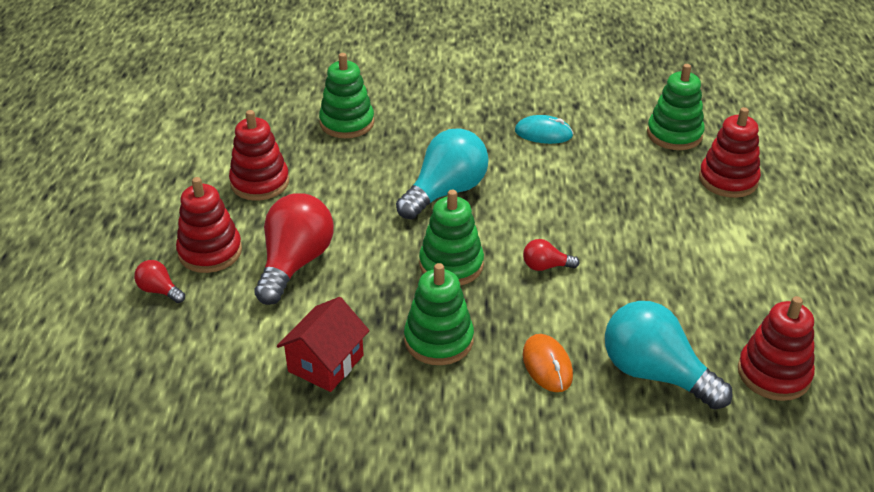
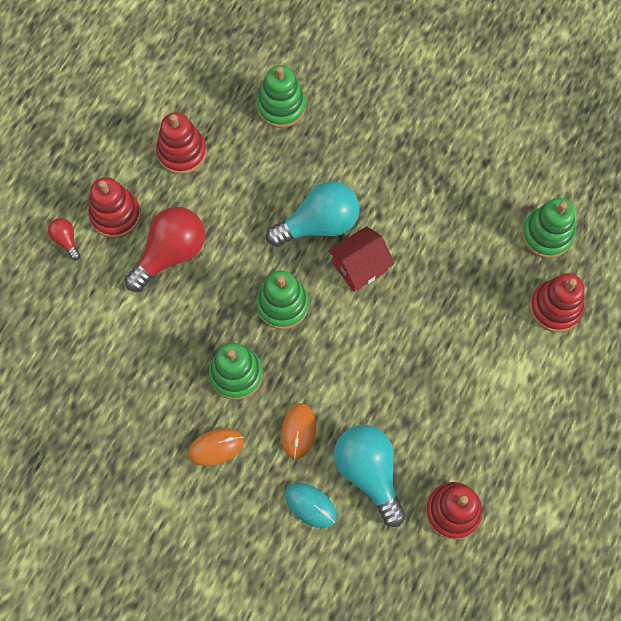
camera: 25 degrees right, 30 degrees up
red house [277,297,370,392] -> red house moved to [328,226,395,292]
turquoise mouse [515,115,573,144] -> turquoise mouse moved to [285,483,337,528]
red light bulb [523,239,580,271] -> none
none -> orange mouse [188,428,244,466]

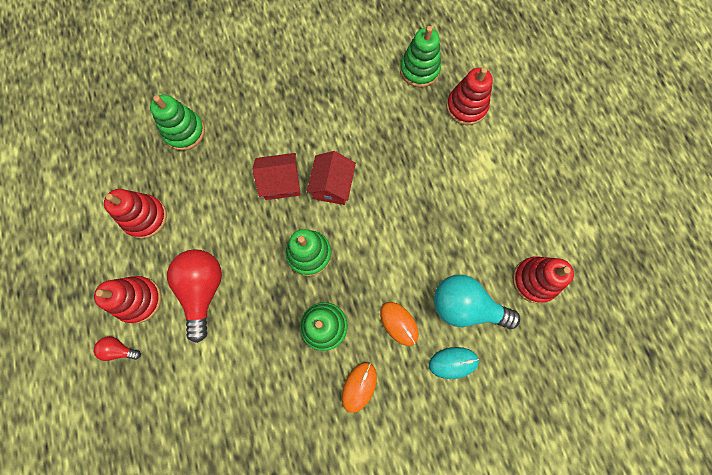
camera: 45 degrees left, 5 degrees up
turquoise light bulb [266,181,359,247] -> red house [252,153,300,200]

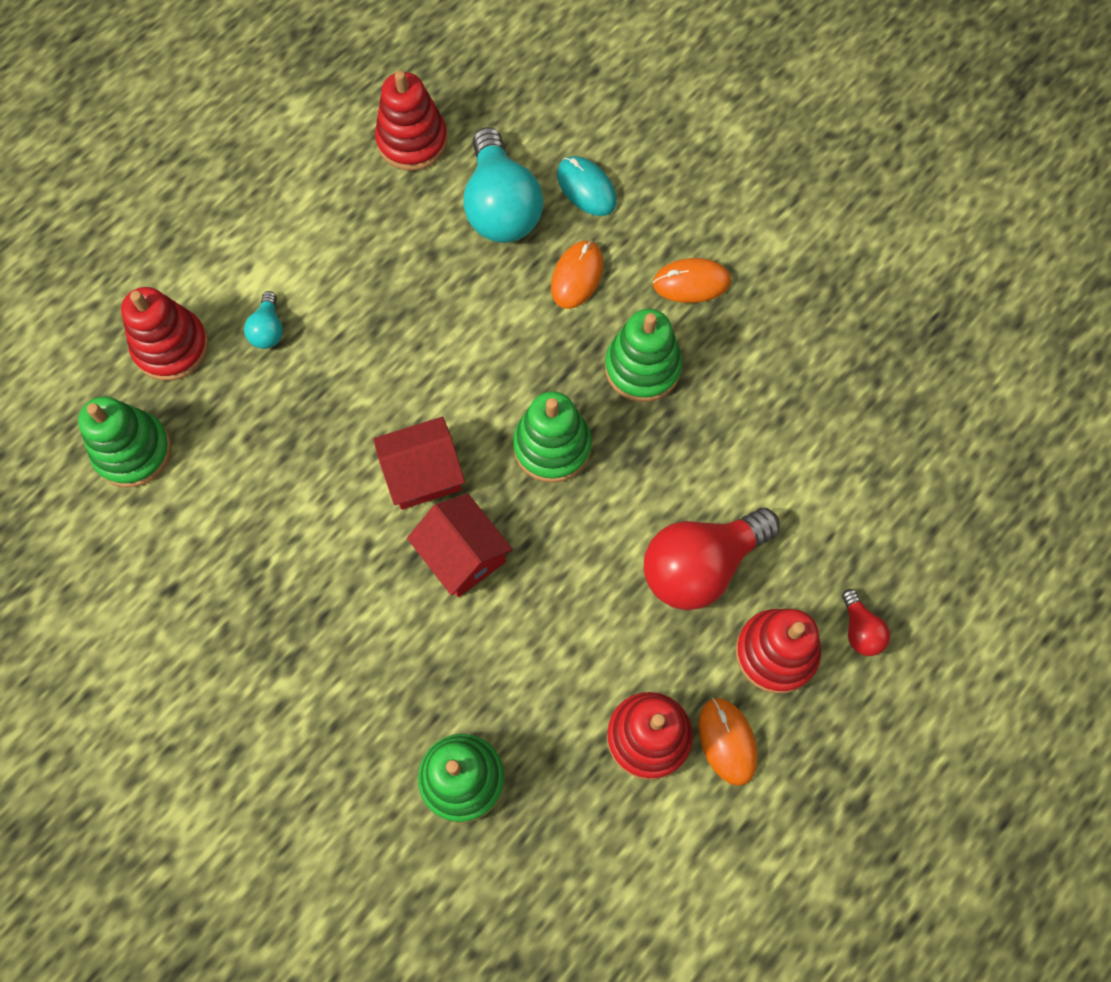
camera: 120 degrees left, 5 degrees down
none -> turquoise light bulb [244,291,283,349]
none -> orange mouse [698,698,758,786]

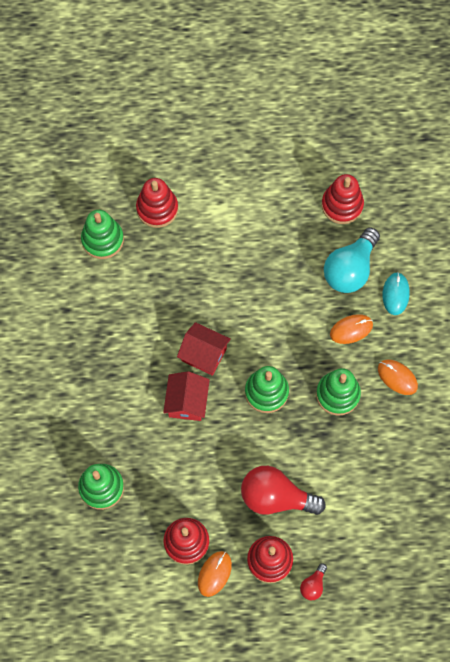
camera: 45 degrees right, 0 degrees up
turquoise light bulb [244,291,283,349] -> none

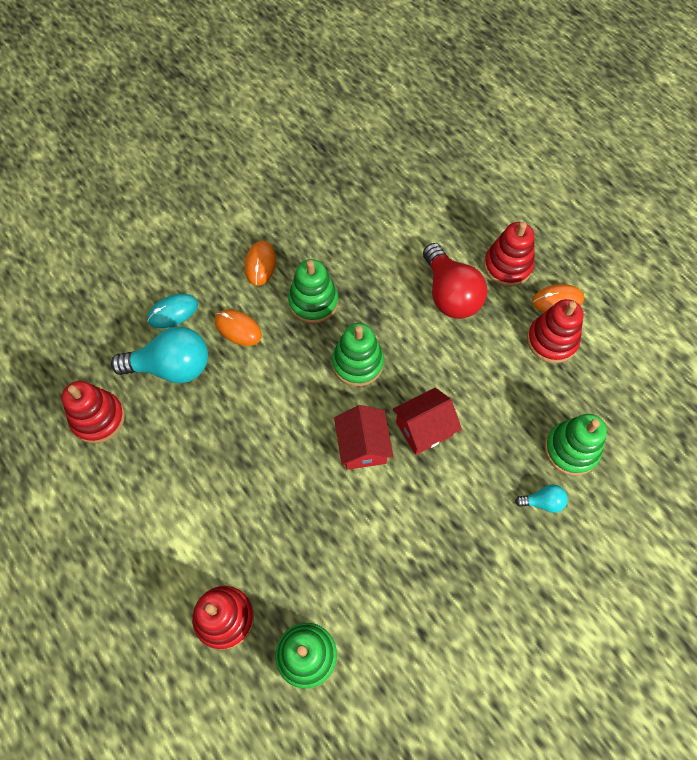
camera: 125 degrees left, 5 degrees down
red light bulb [300,563,327,600] -> none
none -> turquoise light bulb [515,484,568,513]

